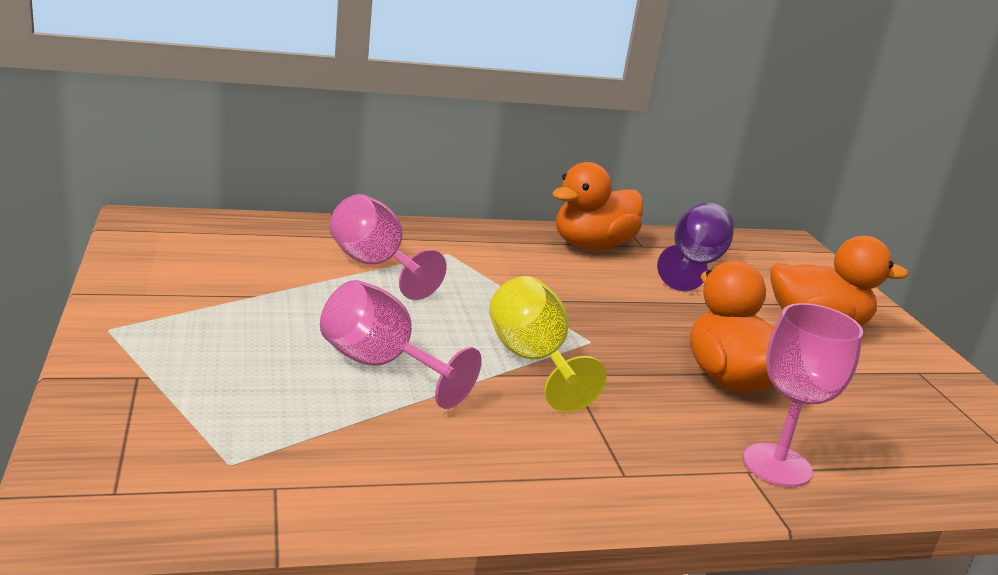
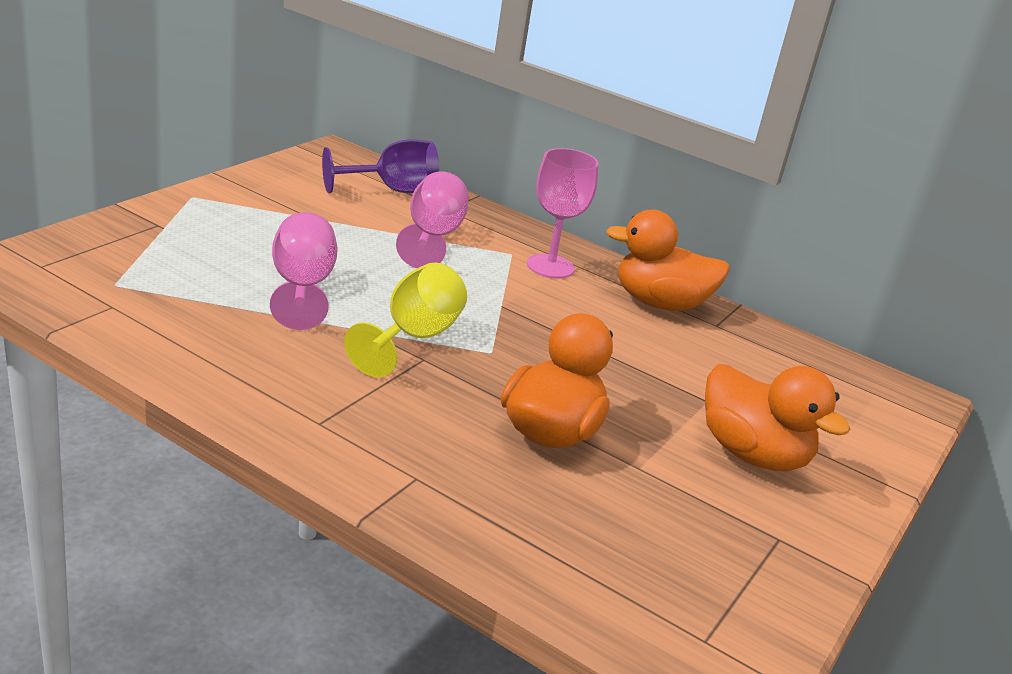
camera: 45 degrees right, 5 degrees up
purple goblet [657,203,734,291] -> purple goblet moved to [322,139,439,193]
pink goblet [743,303,863,487] -> pink goblet moved to [527,148,598,279]

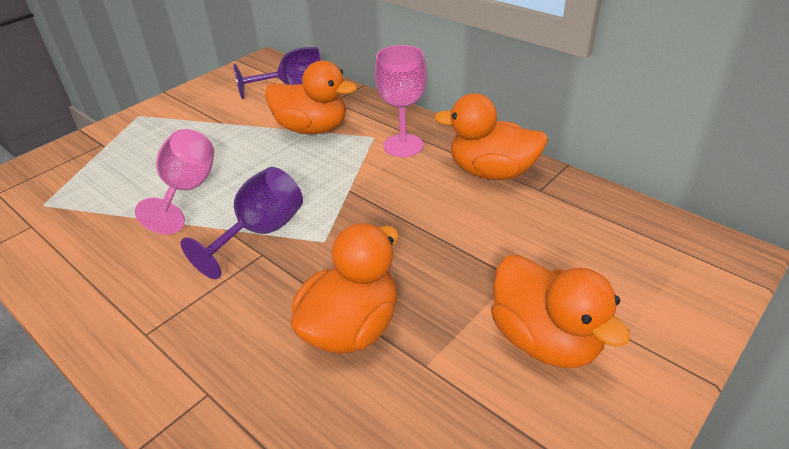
camera: 15 degrees right, 10 degrees up
yellow goblet [344,262,467,377] -> purple goblet [181,167,303,279]
pink goblet [396,171,469,268] -> orange duck [265,60,357,134]

